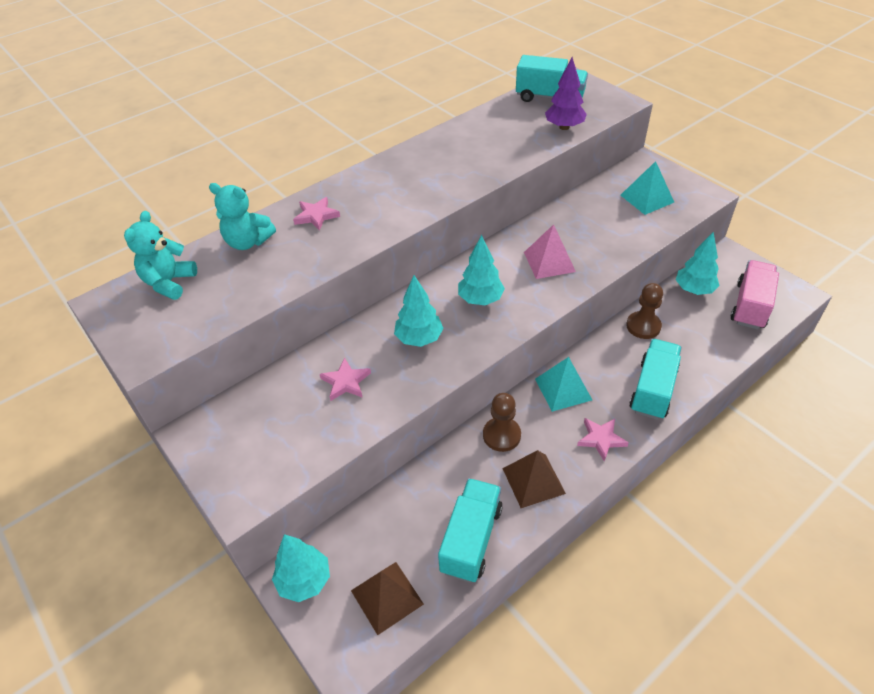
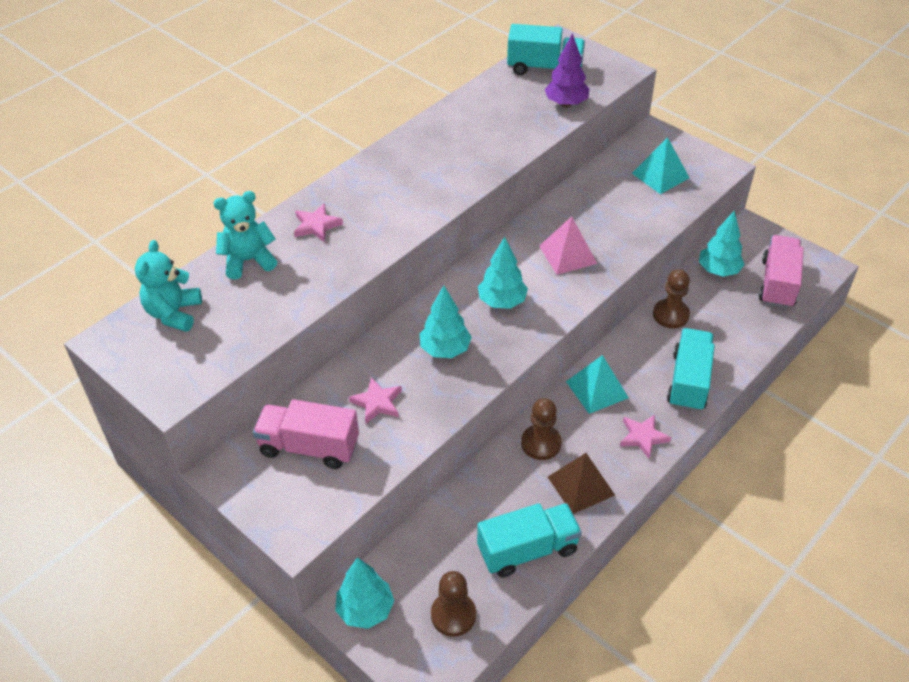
camera: 10 degrees left, 0 degrees up
turquoise teddy bear [209,183,276,250] -> turquoise teddy bear turned 150 degrees clockwise [213,191,277,280]
brown pyramid [351,562,424,635] -> brown pawn [431,571,476,637]
turquoise truck [438,478,503,583] -> turquoise truck turned 60 degrees clockwise [477,503,582,578]
none -> pink truck [253,399,359,469]

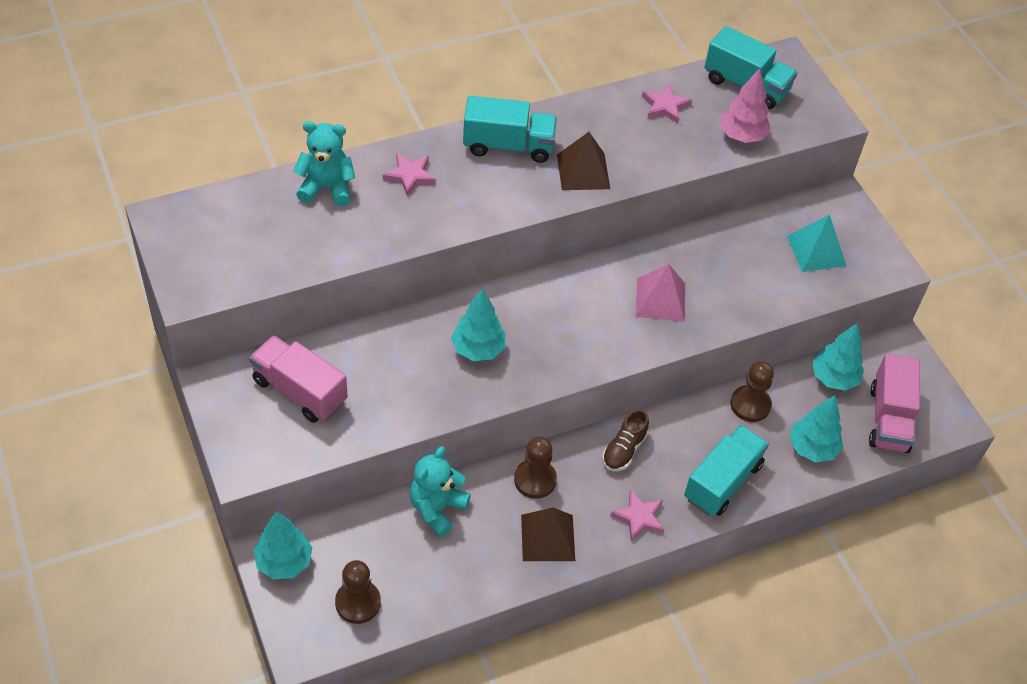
camera: 20 degrees right, 5 degrees up
turquoise teddy bear [135,240,202,332] -> turquoise teddy bear moved to [410,446,471,537]
pink star [349,377,402,424] -> pink star moved to [642,84,692,123]
turquoise truck [477,503,582,578] -> turquoise truck moved to [463,96,557,163]
turquoise tree [478,237,528,309] -> turquoise tree moved to [789,395,843,462]
purple tree [545,33,589,107] -> pink tree [720,68,771,143]
turquoise pyramid [566,355,629,414] -> brown shoe [602,409,649,471]
pink truck [759,235,804,309] -> pink truck turned 150 degrees clockwise [869,354,920,453]
none -> brown pyramid [557,132,610,190]

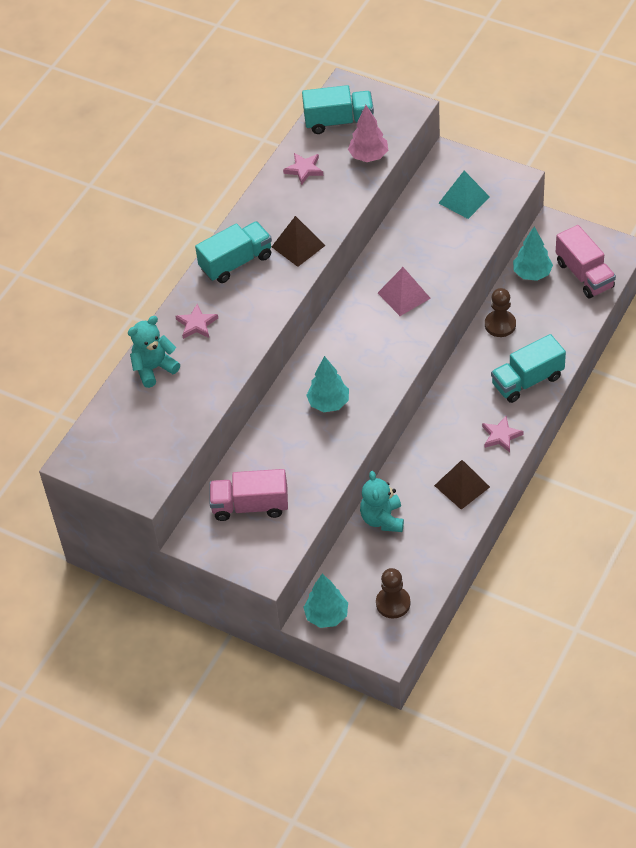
camera: 30 degrees left, 0 degrees up
brown pawn [514,436,557,499] -> none
brown shoe [602,409,649,471] -> none
turquoise truck [684,425,769,516] -> turquoise truck turned 120 degrees counterclockwise [491,334,566,403]
turquoise tree [789,395,843,462] -> none

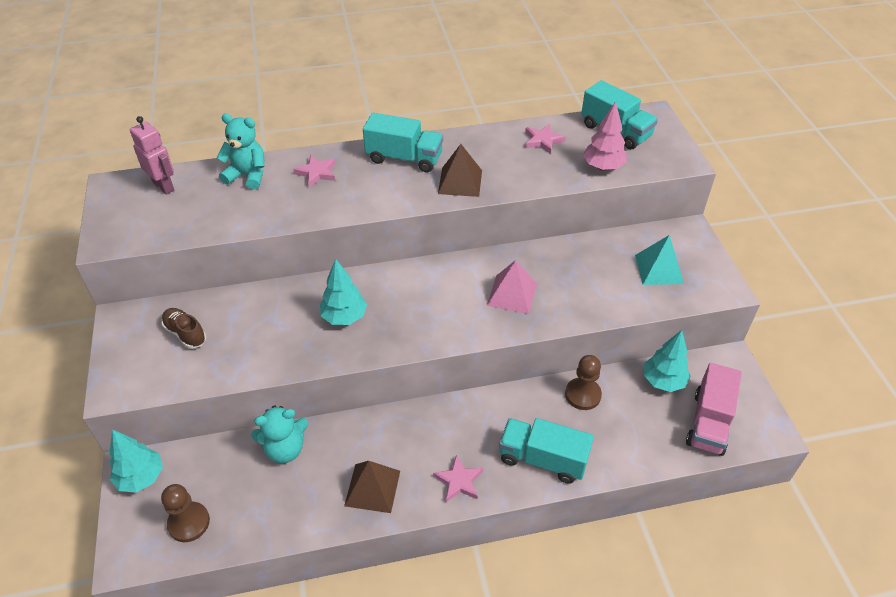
camera: 45 degrees right, 5 degrees down
pink truck [209,469,288,521] -> brown shoe [161,308,206,349]
turquoise teddy bear [360,471,404,532] -> turquoise teddy bear turned 150 degrees counterclockwise [251,405,308,463]
none -> pink robot [130,116,174,195]

